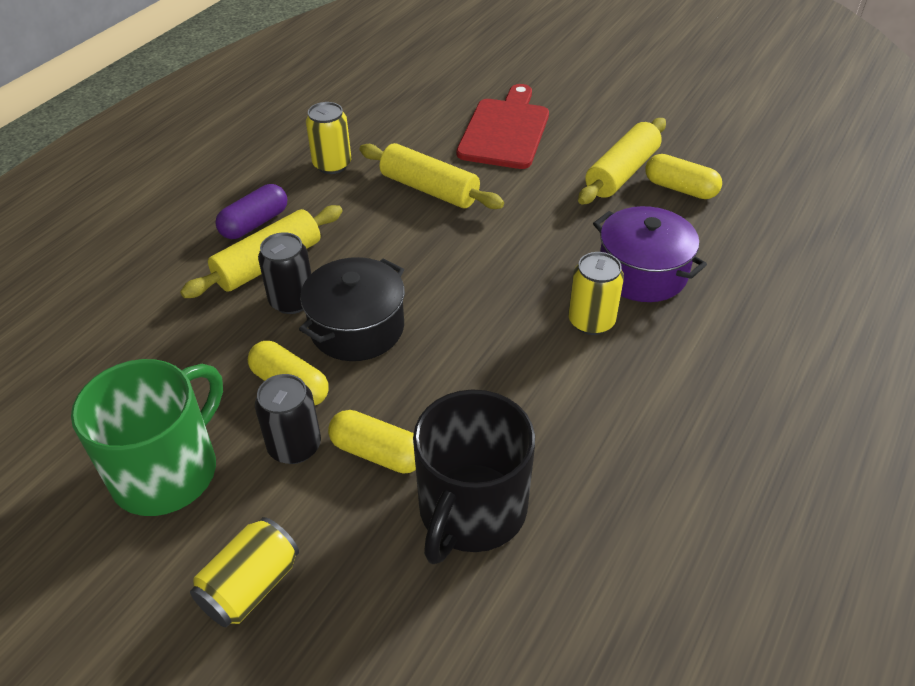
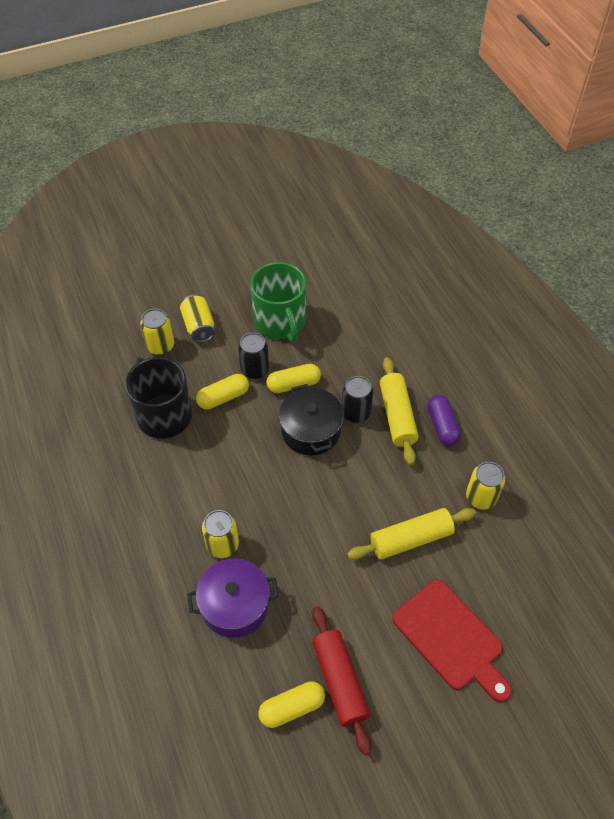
camera: 125 degrees right, 10 degrees up
yellow rolling pin [578,118,666,205] -> red rolling pin [312,606,371,755]
none -> yellow can [140,309,174,355]

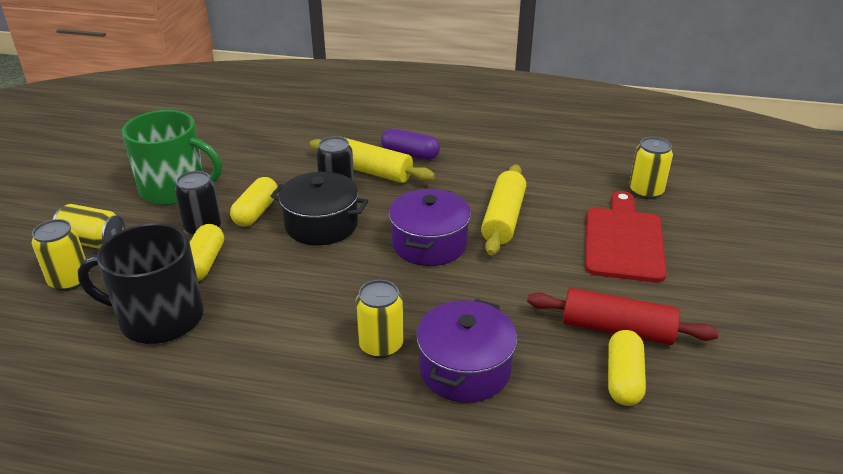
camera: 55 degrees left, 20 degrees down
red cutting board [392,579,512,702] -> red cutting board turned 75 degrees counterclockwise [585,191,667,283]
yellow can [466,462,505,509] -> yellow can moved to [629,137,673,199]
none -> purple pot [389,188,471,266]

